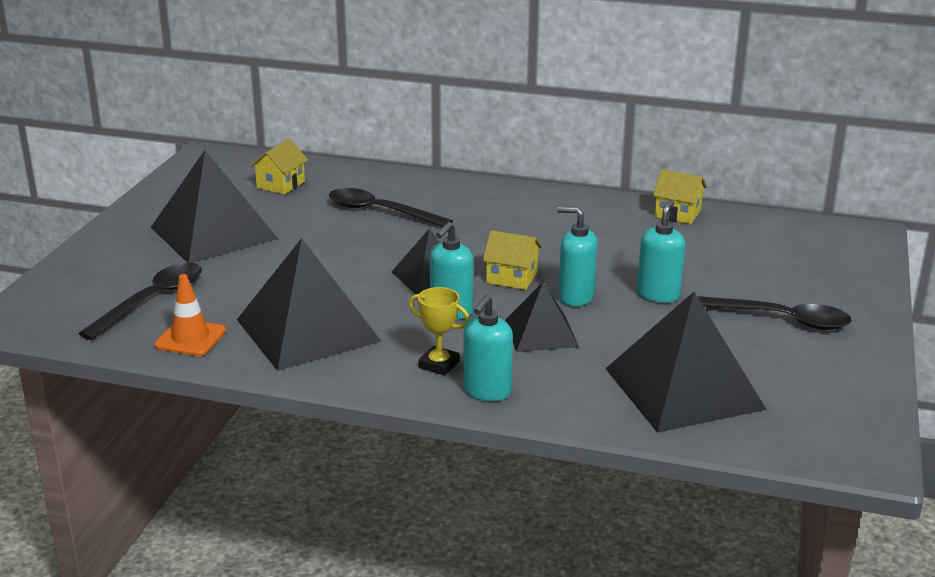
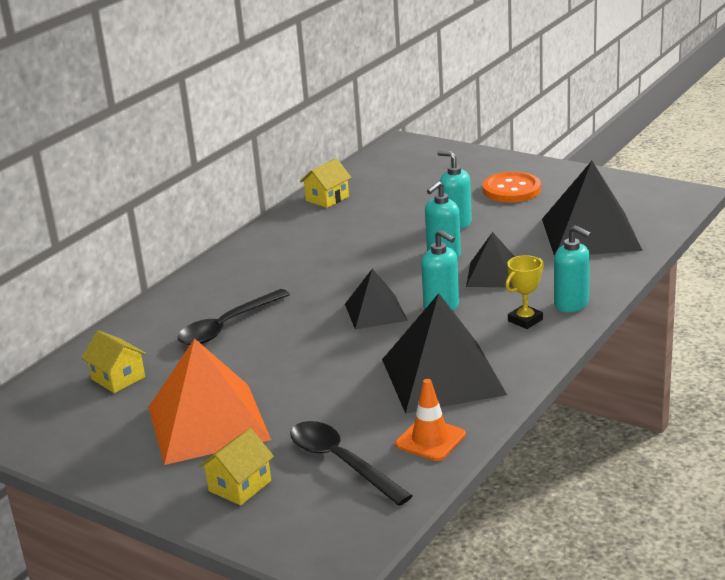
camera: 70 degrees left, 0 degrees up
black pyramid [151,150,278,263] -> orange pyramid [148,338,271,465]
yellow house [483,230,542,290] -> yellow house moved to [199,428,274,505]
black spoon [698,296,852,330] -> orange button [483,172,541,203]

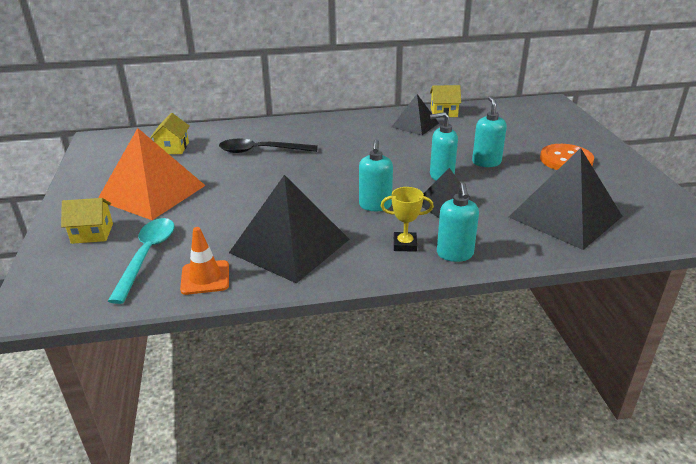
camera: 45 degrees right, 5 degrees up
black spoon [290,421,413,506] -> turquoise spoon [108,218,174,304]
black pyramid [345,268,408,330] -> black pyramid moved to [392,94,439,135]

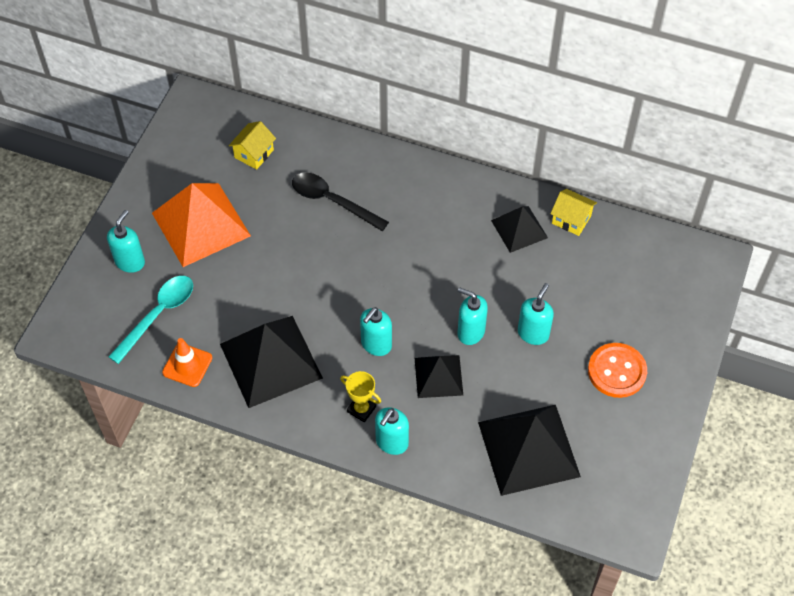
camera: 30 degrees right, 25 degrees up
yellow house [61,198,113,244] -> turquoise soap dispenser [107,210,145,273]

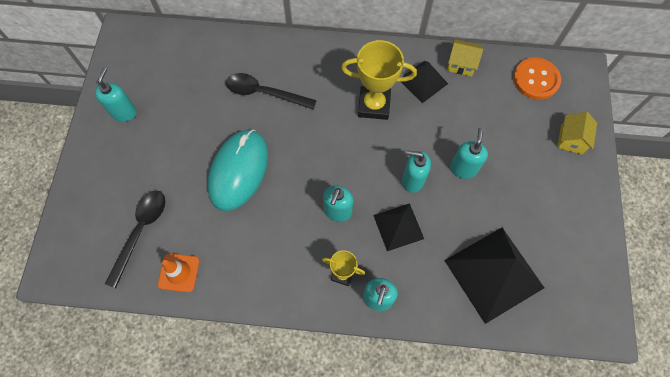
camera: 15 degrees left, 10 degrees up
turquoise soap dispenser [107,210,145,273] -> turquoise soap dispenser moved to [95,68,137,122]
turquoise spoon [108,276,193,364] -> black spoon [105,190,166,288]
orange pyramid [152,183,251,267] -> none
black pyramid [220,316,323,408] -> none
yellow house [229,121,276,170] -> yellow house moved to [557,112,597,155]
orange button [588,343,647,398] -> orange button moved to [513,57,561,100]
none -> turquoise mouse [207,129,268,211]
none -> yellow trophy [341,40,417,120]

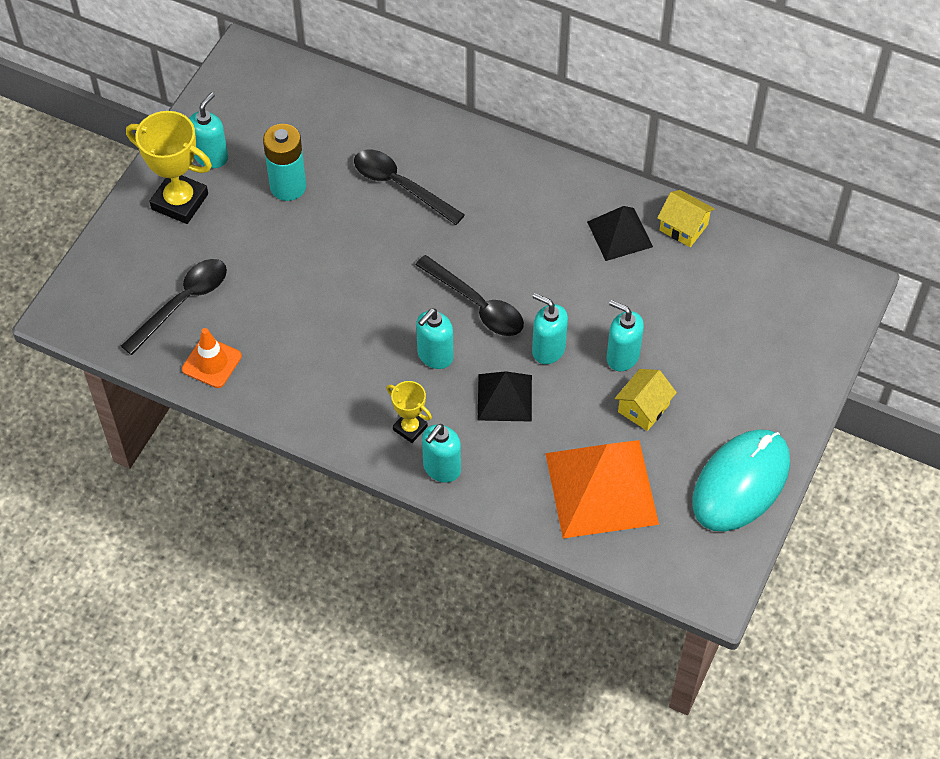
camera: 20 degrees right, 10 degrees down
turquoise mouse [207,129,268,211] -> turquoise mouse moved to [692,429,790,532]
yellow trophy [341,40,417,120] -> yellow trophy moved to [126,111,212,224]
black pyramid [444,228,544,324] -> orange pyramid [545,440,659,538]
turquoise soap dispenser [450,128,488,179] -> turquoise soap dispenser turned 90 degrees counterclockwise [607,300,644,371]
orange button [513,57,561,100] -> none
yellow house [557,112,597,155] -> yellow house moved to [615,369,677,431]
none -> turquoise battery [263,124,306,201]
none -> black spoon [415,255,524,336]

